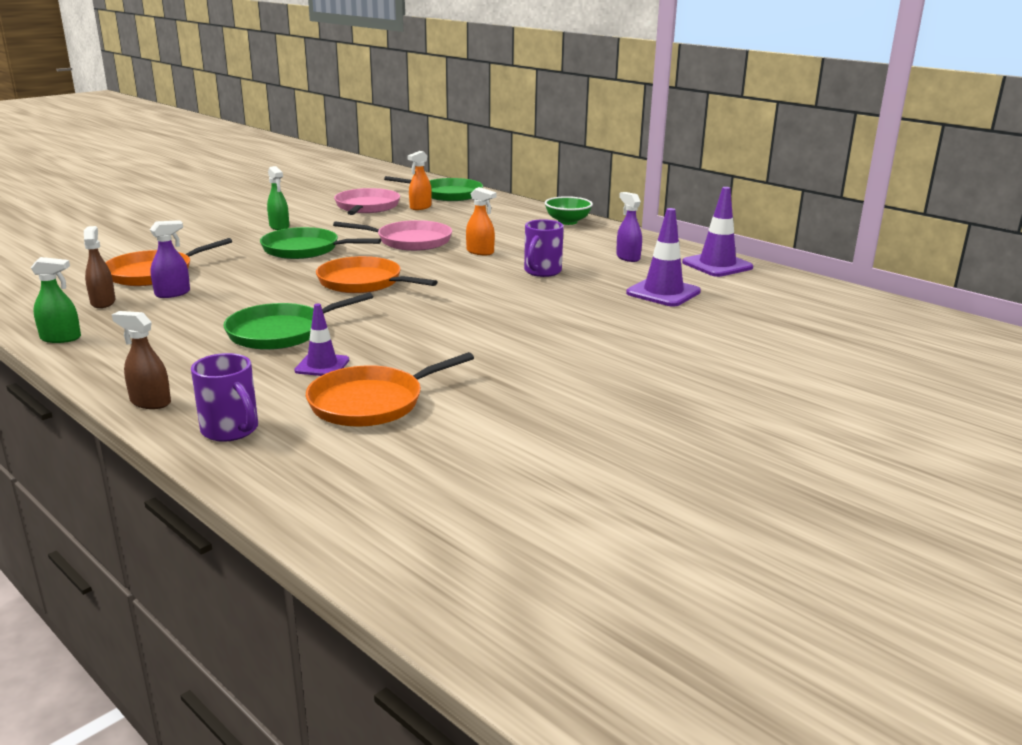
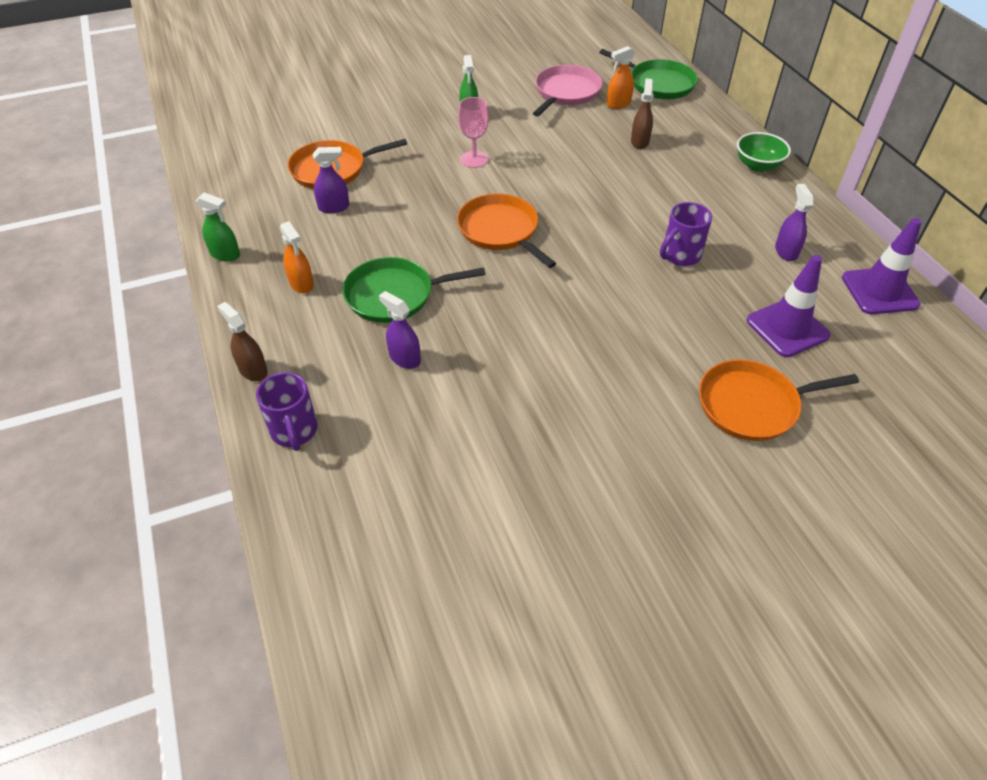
camera: 25 degrees right, 25 degrees up
brown spray bottle [84,226,115,308] -> brown spray bottle moved to [631,78,654,149]
green pan [260,227,381,259] -> pink goblet [458,97,489,168]
purple traffic cone [294,304,349,376] -> purple spray bottle [379,291,421,369]
orange pan [306,352,474,427] -> orange pan moved to [699,359,859,441]
pink pan [333,220,452,251] -> none
orange spray bottle [466,187,497,255] -> orange spray bottle moved to [280,221,314,294]

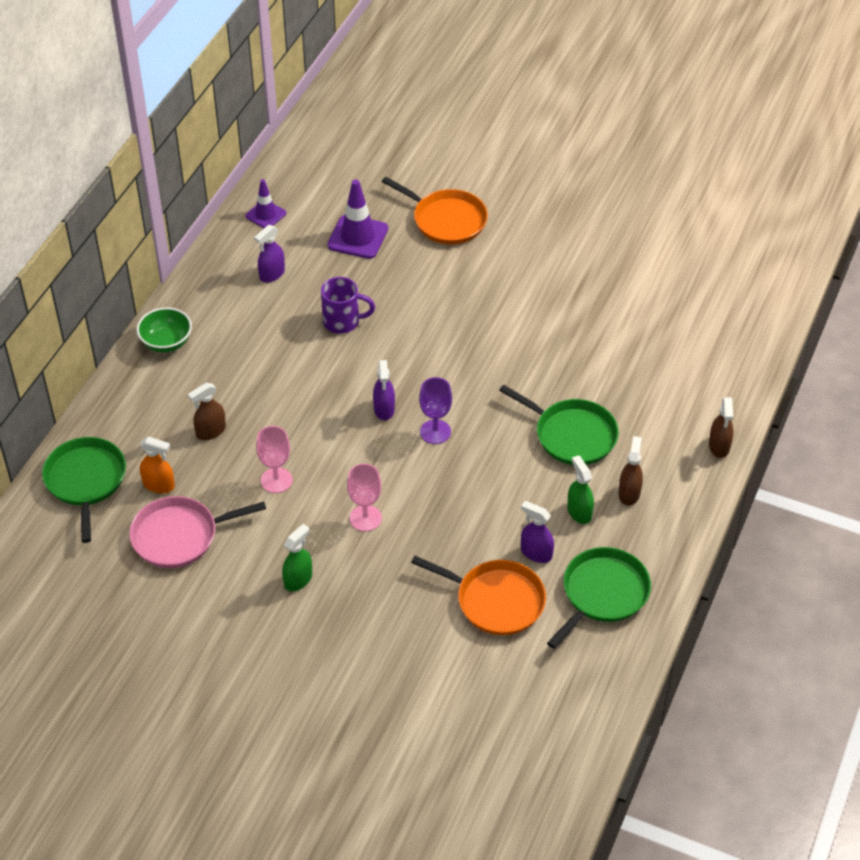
camera: 135 degrees left, 0 degrees up
green spray bottle [196,192,240,262] -> green spray bottle moved to [567,455,594,524]
purple mug [256,372,318,451] -> none
orange spray bottle [280,221,314,294] -> brown spray bottle [619,436,643,506]
purple spray bottle [379,291,421,369] -> purple spray bottle moved to [373,360,395,420]
orange pan [457,194,556,268] -> purple goblet [419,377,452,444]
purple traffic cone [842,218,921,314] -> purple traffic cone [245,179,286,228], size x0.63
none -> pink goblet [256,426,293,493]
none -> green pan [547,547,651,649]

